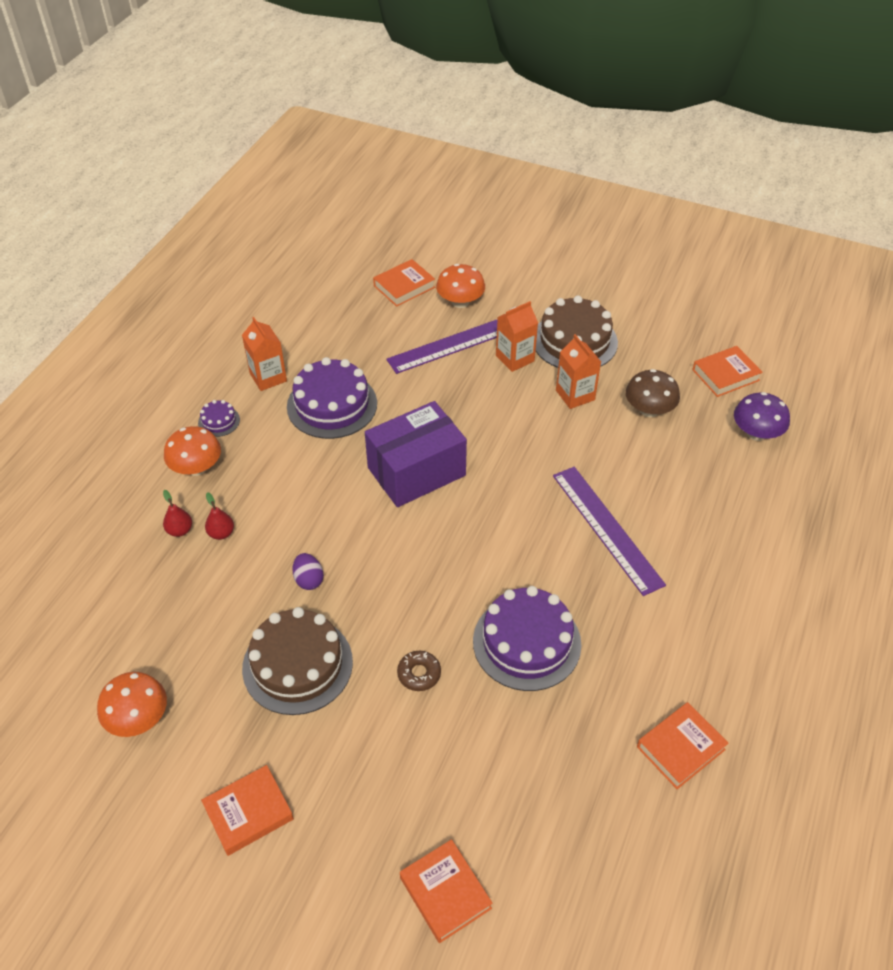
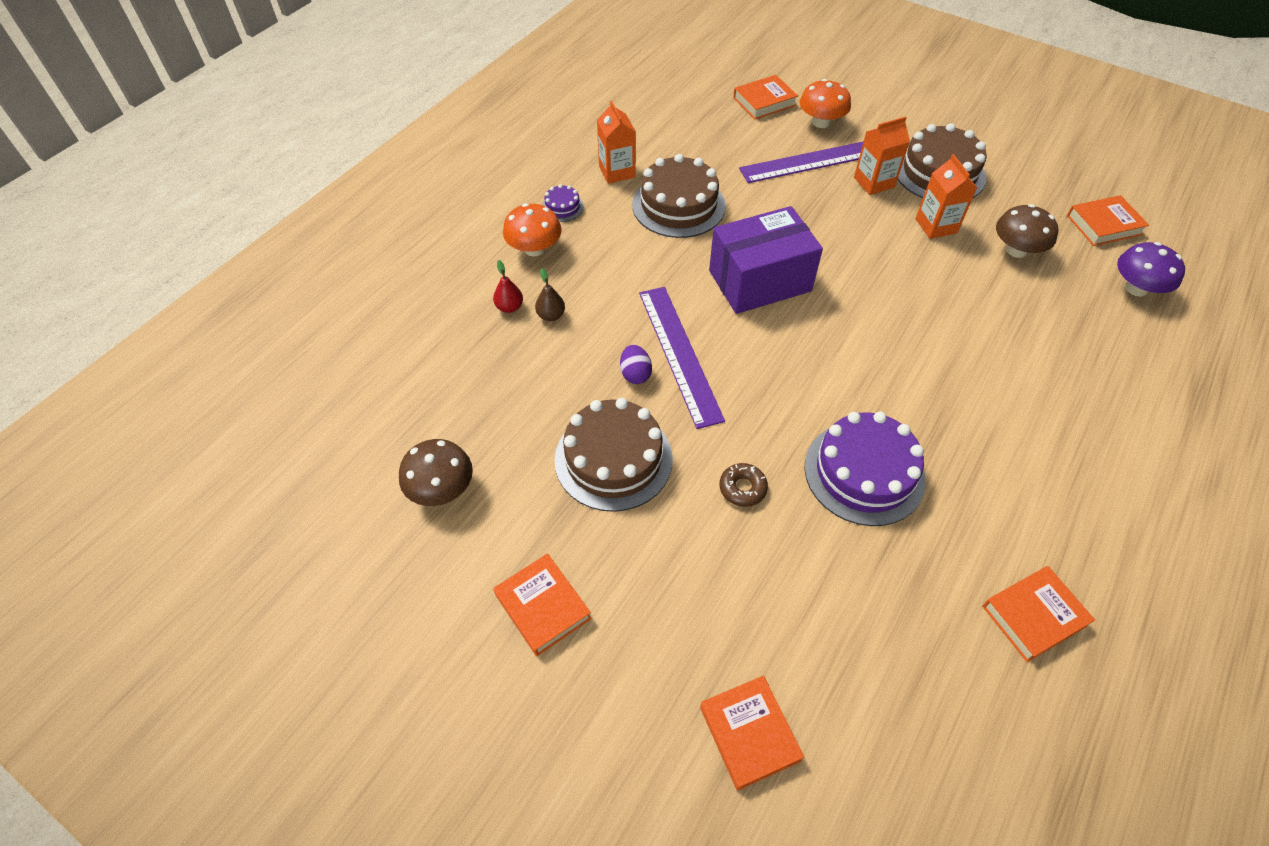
camera: 10 degrees right, 5 degrees up
orange mushroom [97,672,167,737] -> brown mushroom [399,439,473,506]
orange book [201,765,294,856] -> orange book turned 75 degrees clockwise [493,553,591,656]
red pear [205,492,234,540] -> brown pear [535,268,565,321]
purple cake [287,357,377,439] -> brown cake [632,154,726,238]
purple ruler [553,467,666,596] -> purple ruler moved to [639,287,725,429]

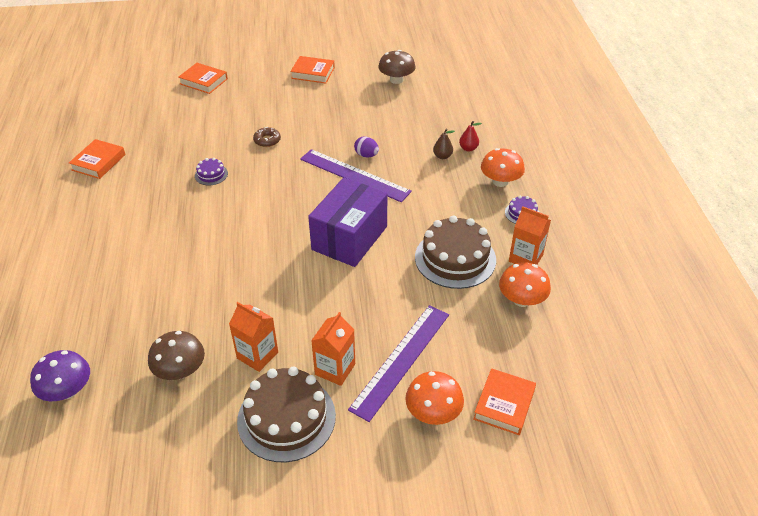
camera: 140 degrees right, 10 degrees down
brown cake [555,398,673,512] -> none
purple cake [804,412,926,526] -> purple cake [195,158,228,185], size x0.45
orange book [1067,195,1149,246] -> none
none -> orange mushroom [499,262,551,307]

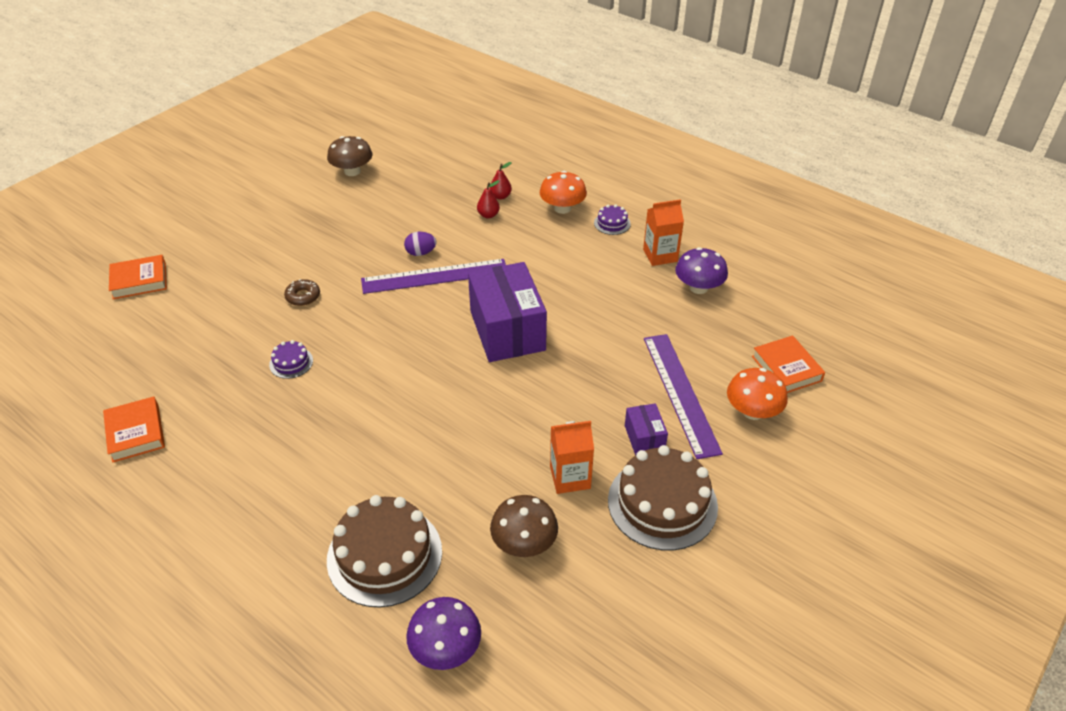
camera: 45 degrees left, 0 degrees up
orange book [290,56,335,83] -> none
orange carton [311,312,355,386] -> purple box [625,403,668,455]
brown cake [415,216,496,289] -> brown cake moved to [327,495,442,607]
brown pear [433,129,455,159] -> red pear [477,180,500,218]
orange mushroom [499,262,551,307] -> purple mushroom [675,247,728,294]

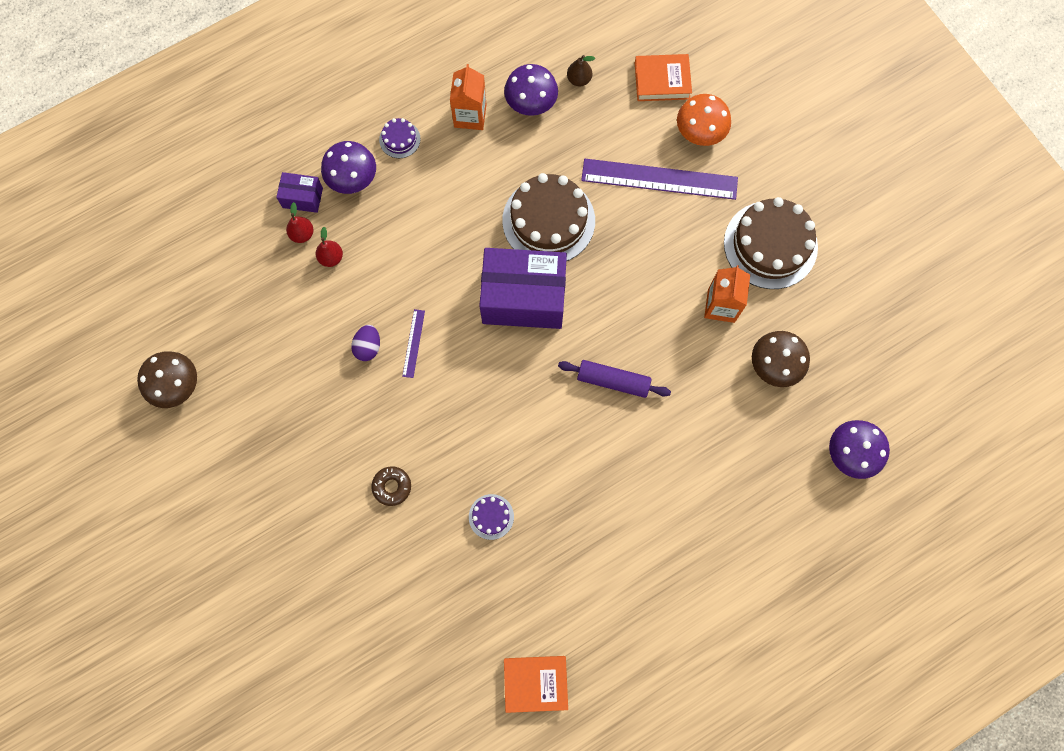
camera: 70 degrees left, 30 degrees up
orange book [109,255,167,299] -> none
brown cake [327,495,442,607] -> brown cake moved to [502,173,595,261]
purple ruler [361,259,506,294] -> purple ruler [402,309,425,378], size x0.44
orange mushroom [540,171,587,214] -> purple mushroom [321,141,376,194]
purple box [625,403,668,455] -> purple box moved to [276,172,323,213]
none -> purple rolling pin [558,360,671,398]
none -> brown pear [567,55,595,86]

